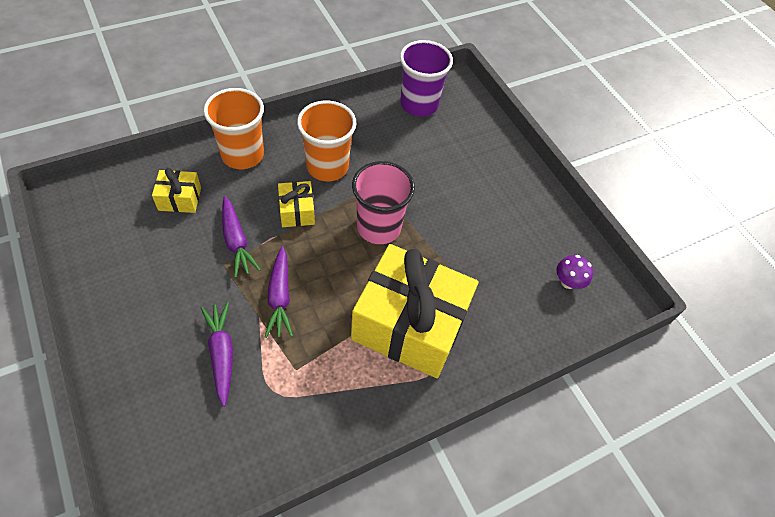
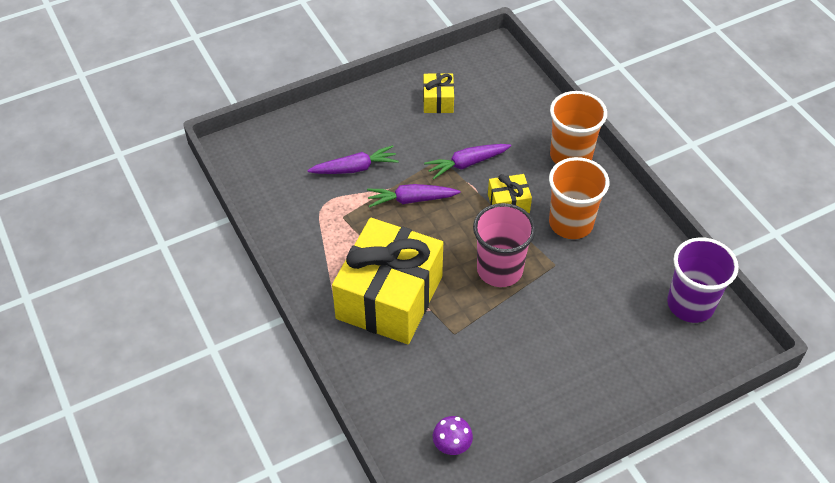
camera: 95 degrees right, 5 degrees down
yellow gift [152,168,201,213] -> yellow gift moved to [423,73,454,113]

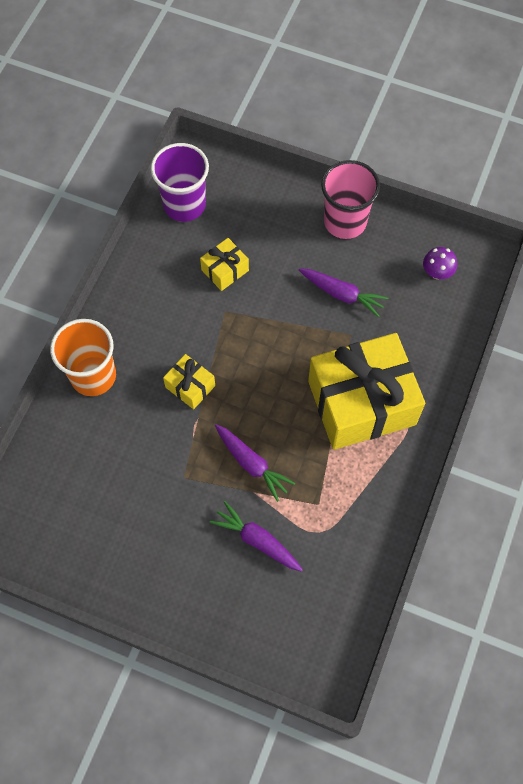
camera: 130 degrees left, 15 degrees up
yellow gift [423,73,454,113] -> yellow gift moved to [200,238,249,291]
purple carrot [424,144,511,180] -> purple carrot moved to [299,268,389,317]
pink cup [473,203,536,287] -> pink cup moved to [321,160,380,239]
orange cup [549,157,609,239] -> none

